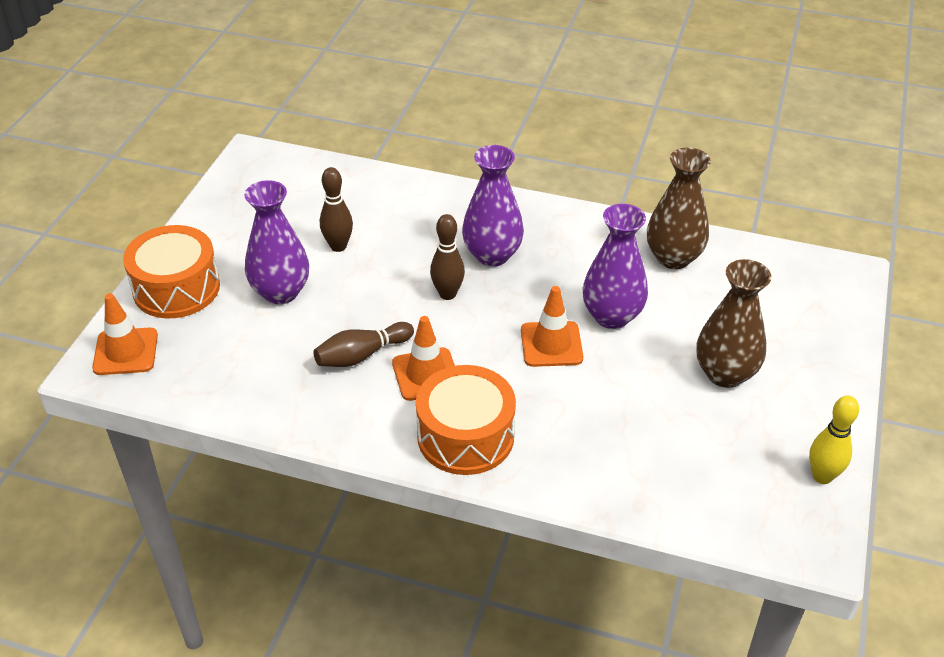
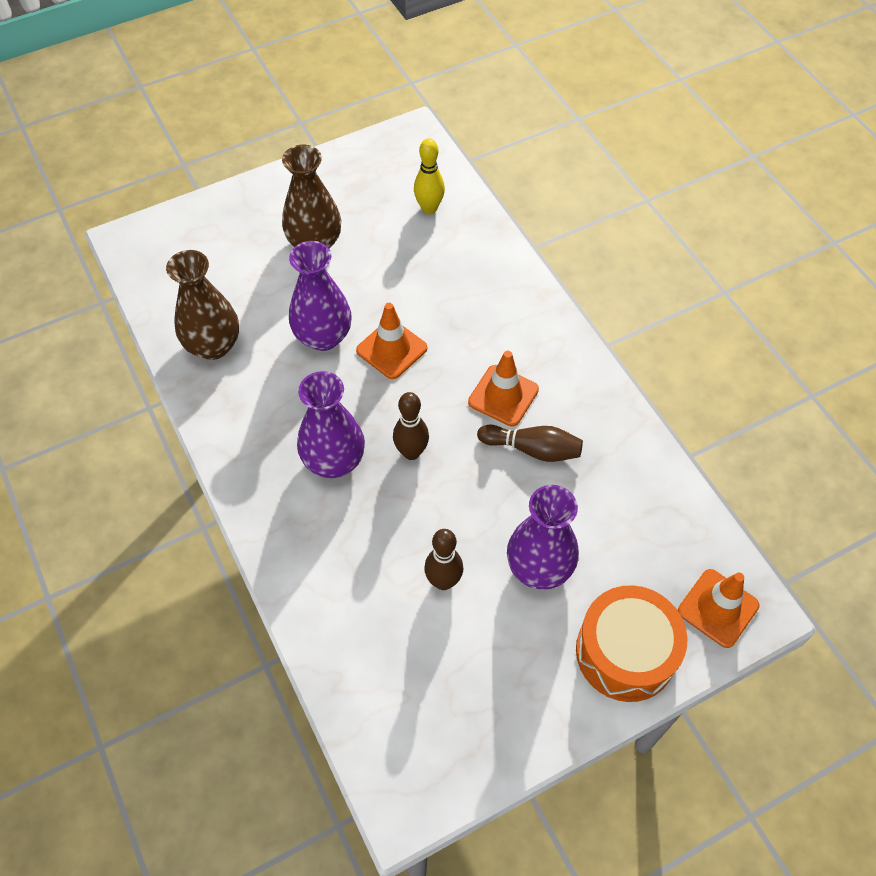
camera: 135 degrees left, 15 degrees up
orange drum [416,365,516,475] -> none
yellow bowling pin [809,395,859,484] -> yellow bowling pin moved to [414,138,445,214]

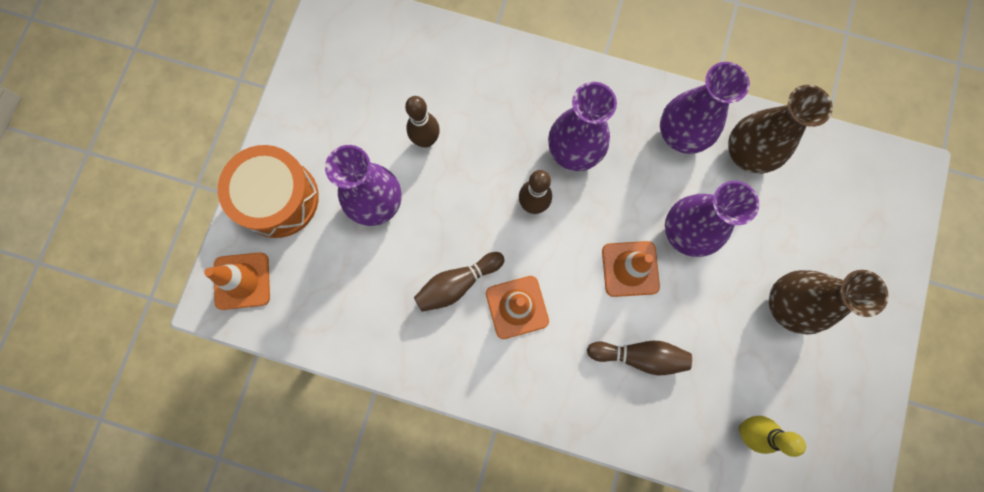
camera: 135 degrees right, 20 degrees up
none -> brown bowling pin [587,341,692,376]
none -> purple vase [660,62,750,154]

